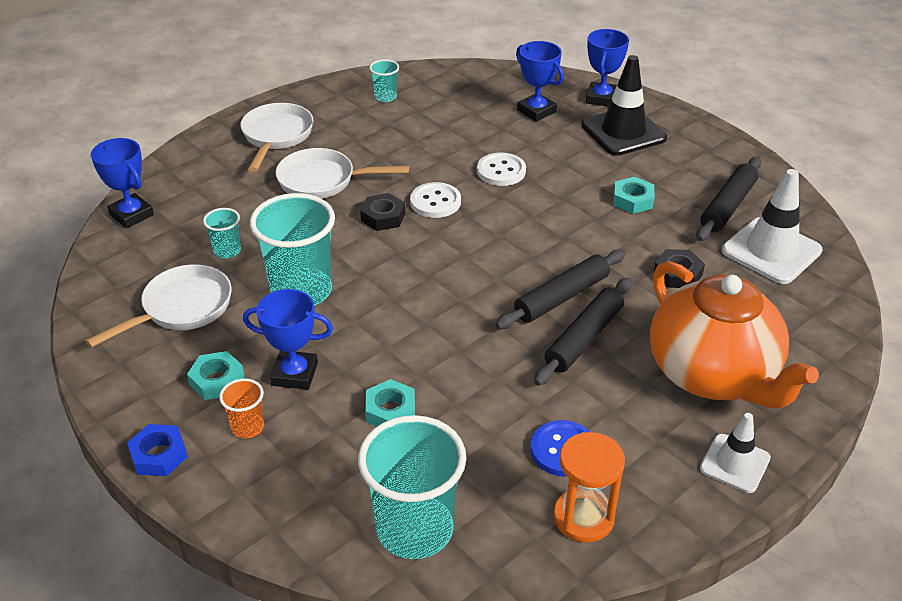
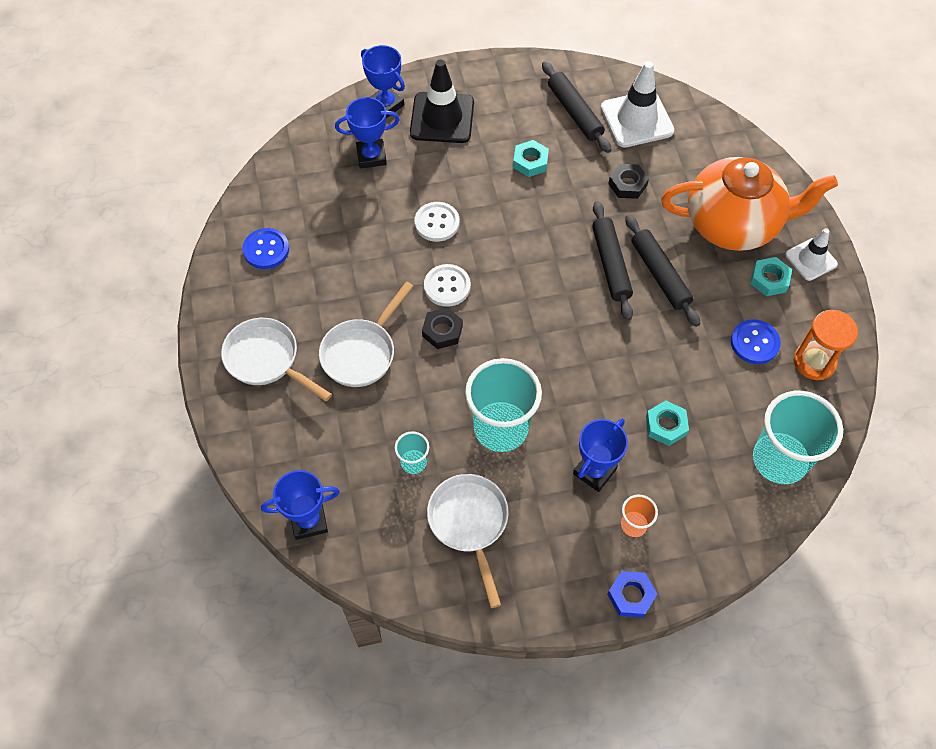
camera: 60 degrees left, 20 degrees up
turquoise nut [187,351,244,400] -> turquoise nut moved to [750,257,792,297]
turquoise cup [369,59,399,102] -> blue button [243,228,289,269]

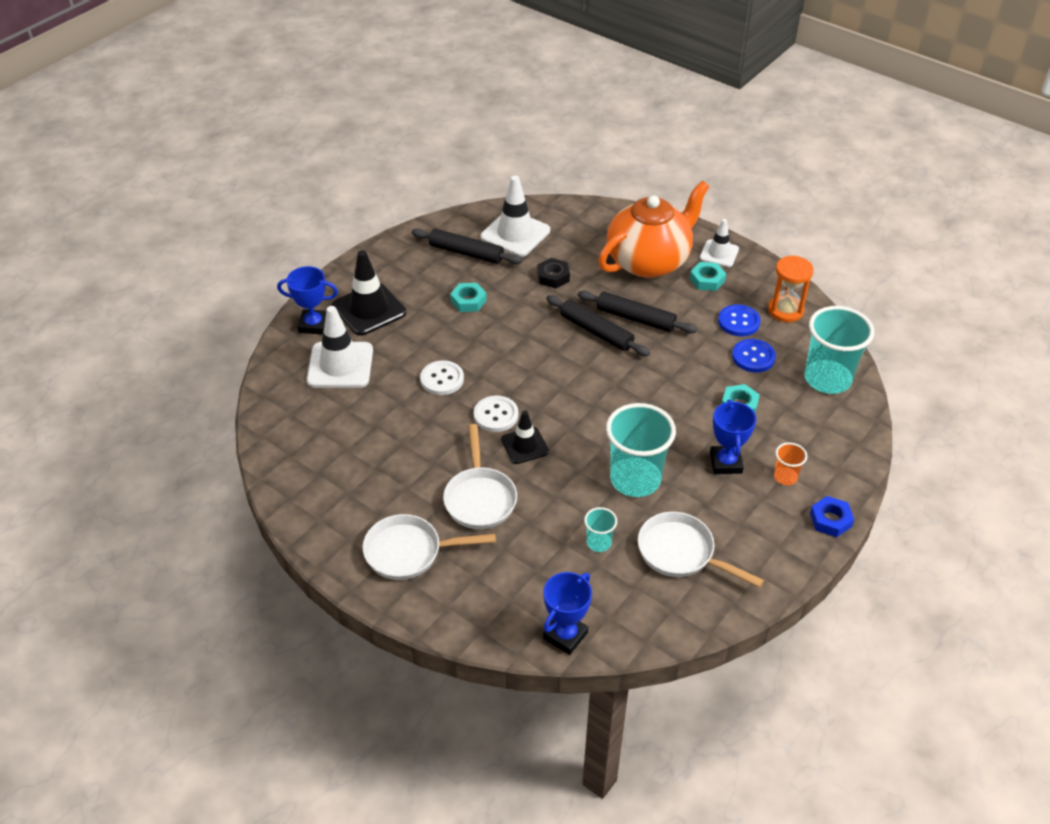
camera: 40 degrees left, 15 degrees down
blue button [243,228,289,269] -> blue button moved to [732,339,776,372]
blue trophy [335,97,400,169] -> white traffic cone [307,306,373,388]
black nut [422,308,463,349] -> black traffic cone [501,410,549,464]

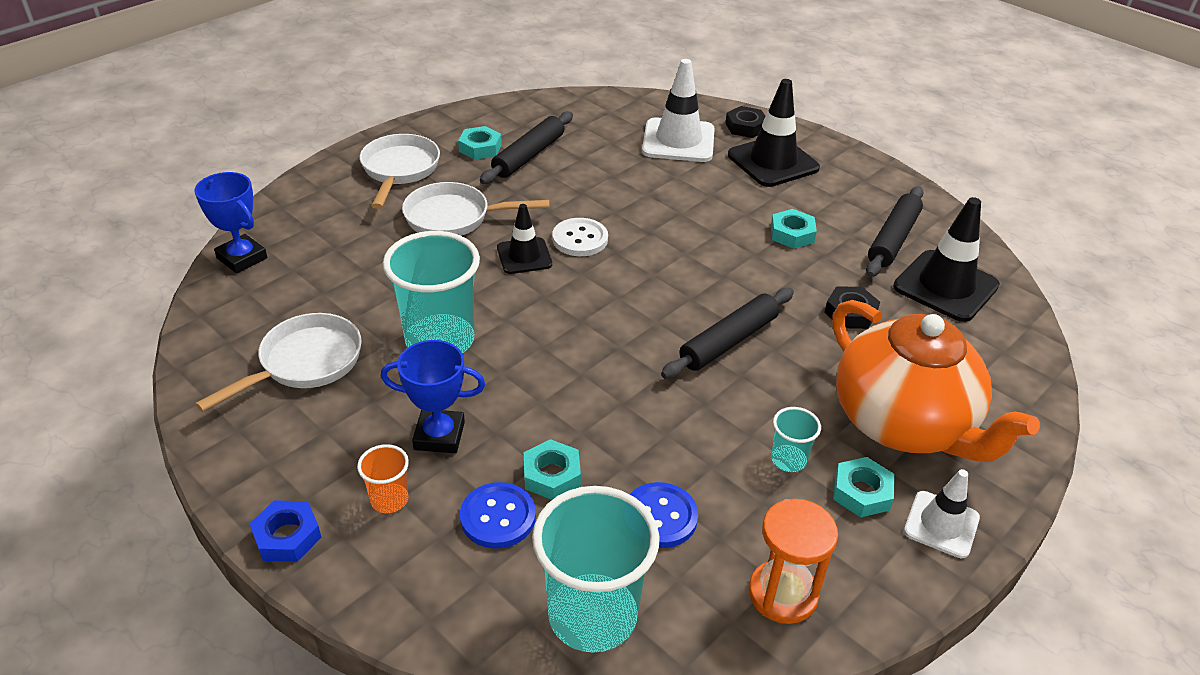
camera: 95 degrees right, 5 degrees down
blue trophy [277,266,338,335] -> black nut [725,106,765,138]
white button [420,360,464,395] -> none
white traffic cone [480,176,550,257] -> black traffic cone [893,197,1000,322]
black rolling pin [578,291,697,334] -> black rolling pin moved to [480,112,573,184]
turquoise cup [584,507,617,552] -> turquoise cup moved to [771,407,821,472]
blue button [718,304,761,336] -> blue button moved to [460,482,536,548]
none -> turquoise nut [458,126,502,160]

